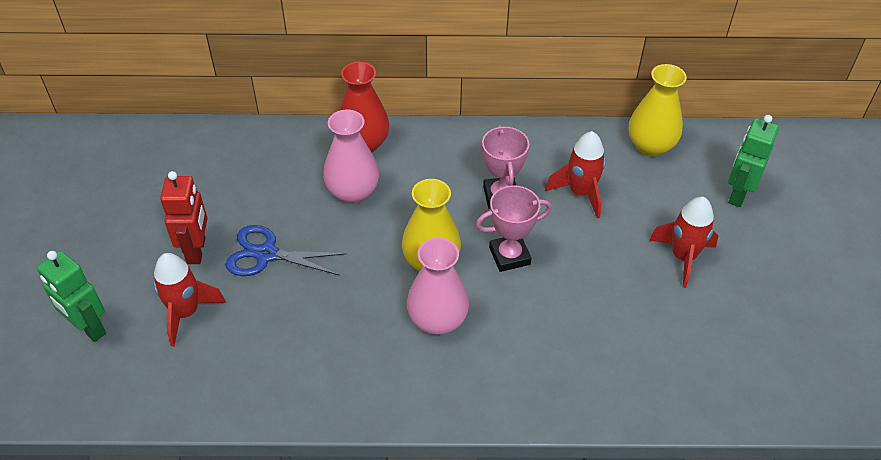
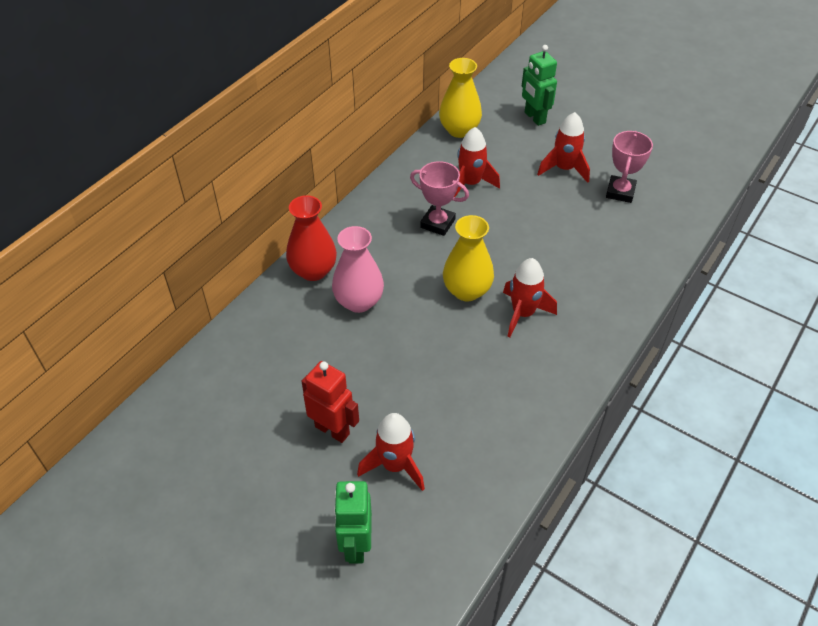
camera: 55 degrees left, 0 degrees up
green robot [37,251,106,342] -> green robot turned 105 degrees clockwise [334,481,372,564]
blue scissors [225,225,347,276] -> none
pink vase [407,238,469,335] -> red rocket [503,258,557,337]
pink trophy [476,185,552,272] -> pink trophy moved to [606,131,653,203]

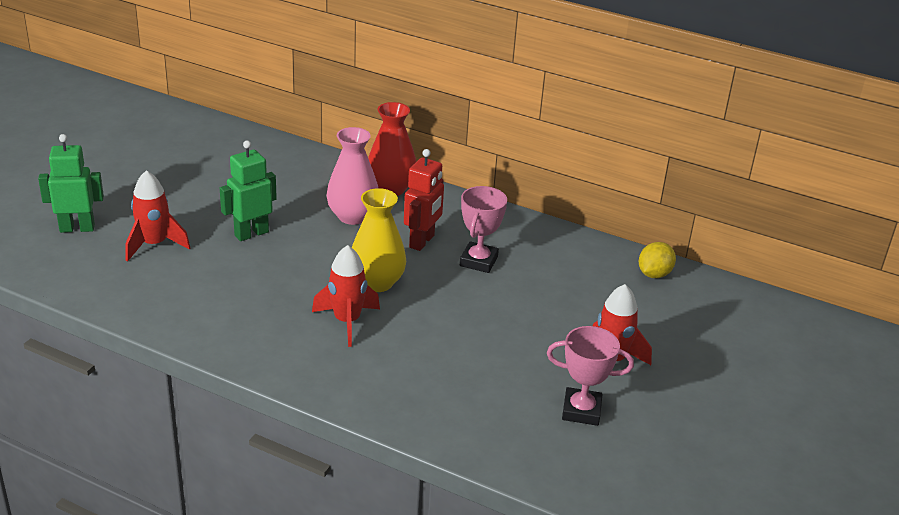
camera: 80 degrees right, 15 degrees down
red robot [302,361,359,443] -> red robot moved to [404,149,444,251]
yellow vase [439,58,482,138] -> yellow lemon [639,242,676,278]
red rocket [454,127,500,197] -> none
green robot [522,45,557,126] -> green robot moved to [220,140,277,241]

